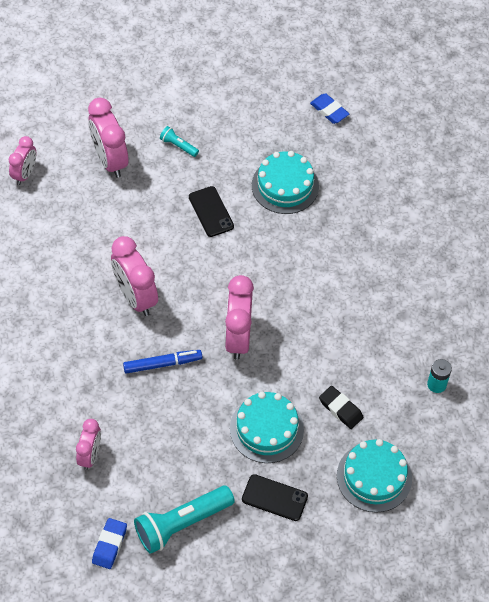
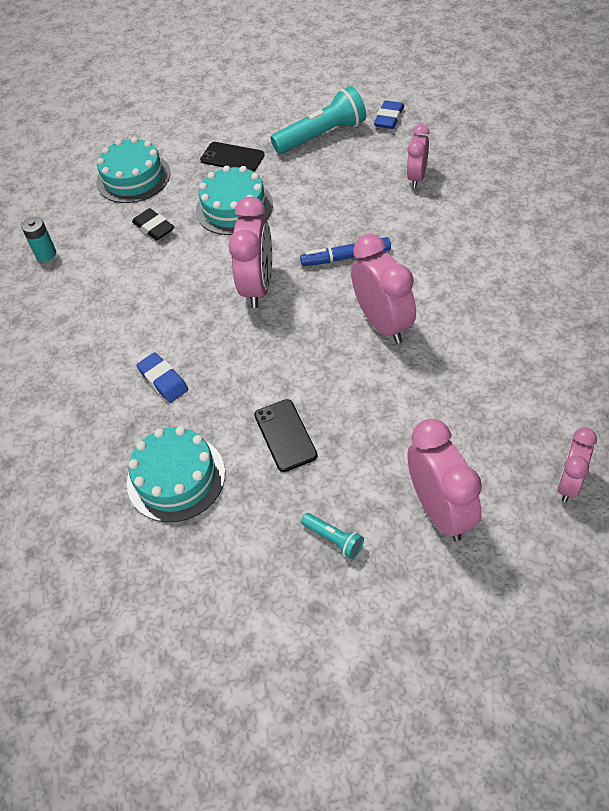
camera: 170 degrees left, 5 degrees down
blue eraser [310,94,349,124] -> blue eraser moved to [136,352,188,403]

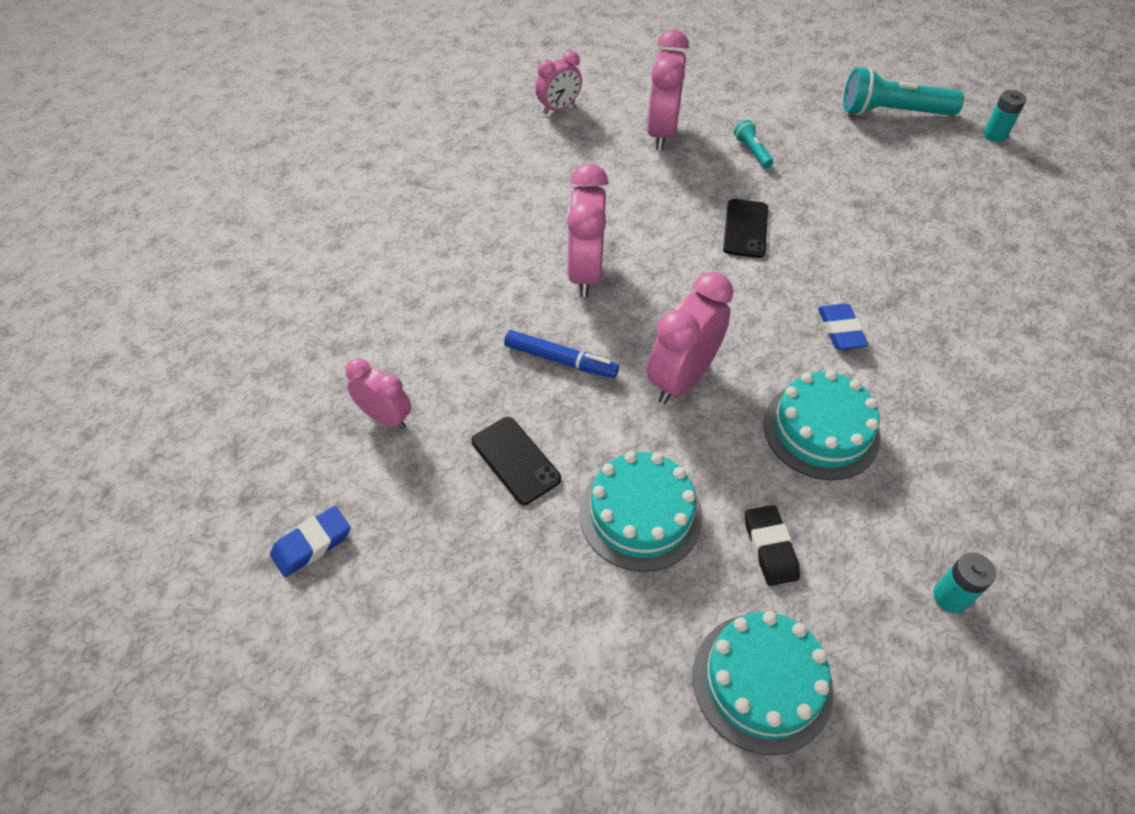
camera: 155 degrees left, 0 degrees up
turquoise cake [127,426,225,522] -> turquoise cake moved to [764,370,881,480]
black phone [200,142,265,172] -> black phone moved to [472,417,561,505]
turquoise flashlight [270,86,366,154] -> turquoise flashlight moved to [843,67,964,116]
pink clock [407,124,429,188] -> pink clock turned 105 degrees counterclockwise [346,358,411,429]
none -> turquoise battery [983,90,1026,142]

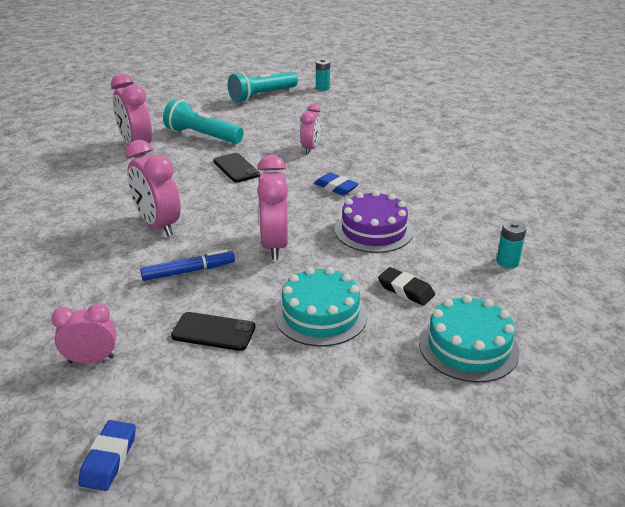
camera: 40 degrees left, 20 degrees down
pink clock [535,50,582,114] -> pink clock moved to [300,104,321,154]
turquoise flashlight [734,120,773,168] -> turquoise flashlight [163,99,244,144], size x2.12
turquoise cake [764,370,881,480] -> purple cake [335,190,413,253]

